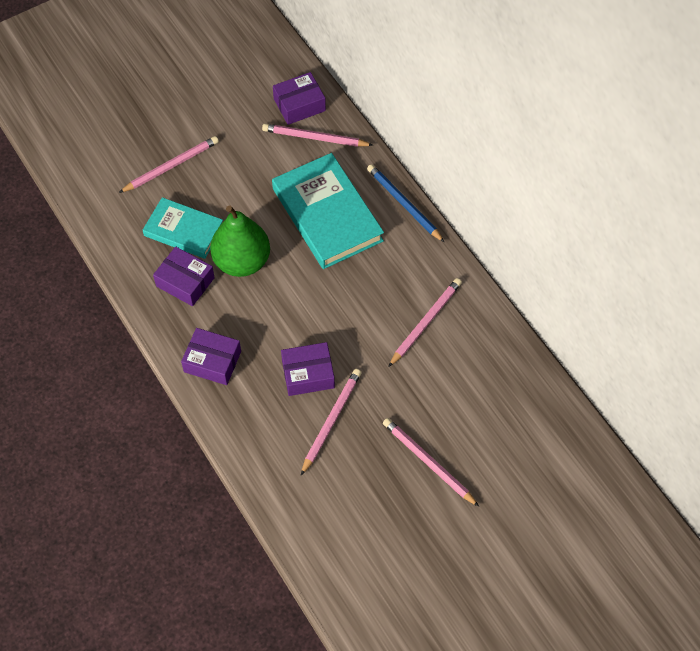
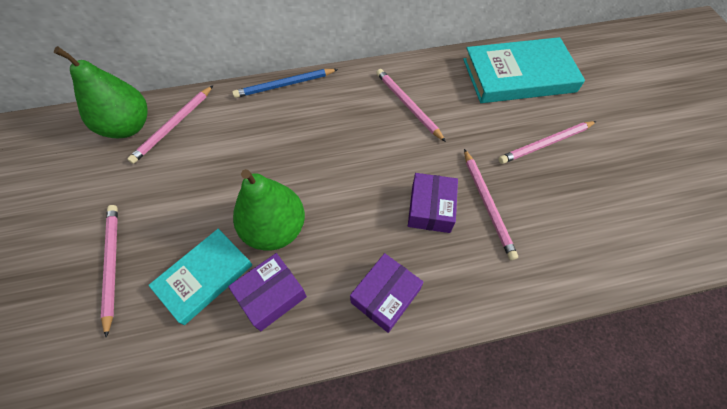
camera: 70 degrees left, 0 degrees up
turquoise book [272,153,384,269] -> turquoise book moved to [463,37,585,103]
purple box [273,72,326,125] -> green pear [54,46,148,138]
pink pencil [301,369,361,475] -> pink pencil turned 150 degrees counterclockwise [464,149,518,260]

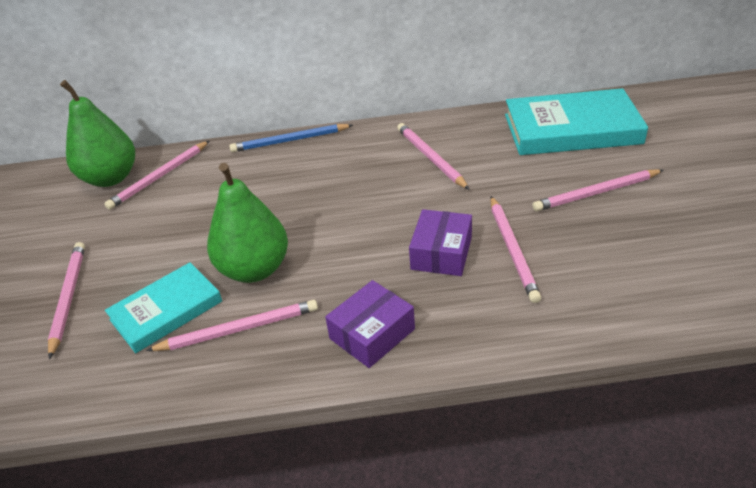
camera: 10 degrees right, 20 degrees down
purple box [228,253,307,331] -> pink pencil [146,300,318,351]

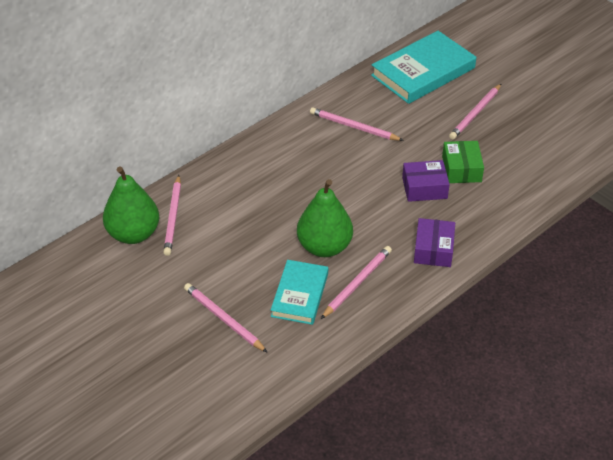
camera: 40 degrees left, 5 degrees up
blue pencil [229,124,353,152] -> none
purple box [409,209,472,276] -> purple box turned 75 degrees counterclockwise [402,160,450,202]
pink pencil [490,196,541,303] -> green box [442,141,484,183]

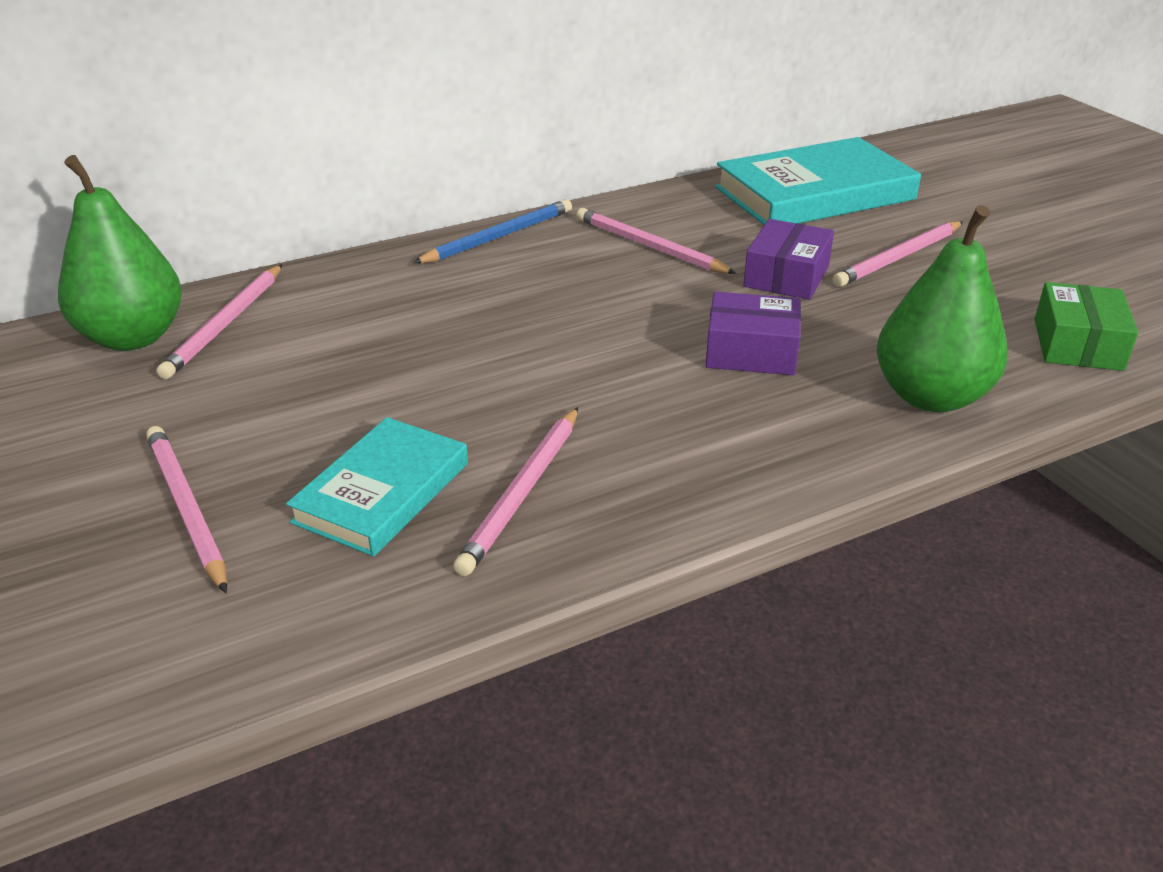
camera: 15 degrees right, 10 degrees down
green pear [297,179,353,257] -> green pear moved to [877,205,1008,412]
pink pencil [321,246,392,319] -> pink pencil turned 150 degrees clockwise [453,407,578,576]
purple box [414,218,455,267] -> purple box moved to [743,219,834,300]
green box [442,141,484,183] -> green box moved to [1035,282,1138,371]
none -> blue pencil [413,199,572,263]

